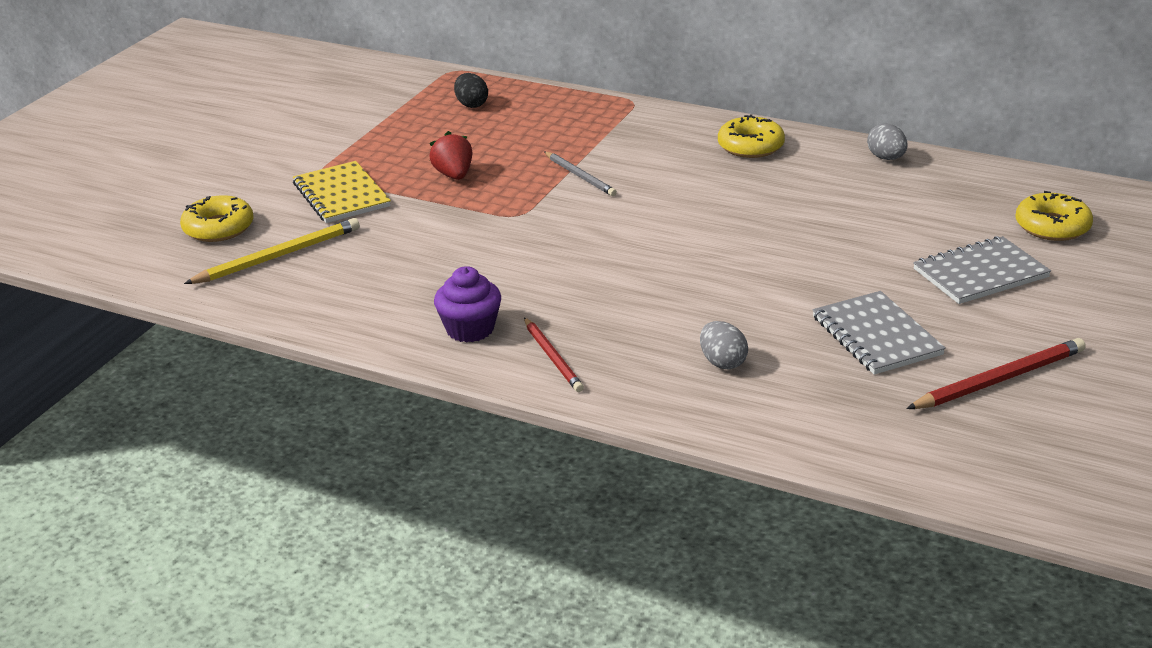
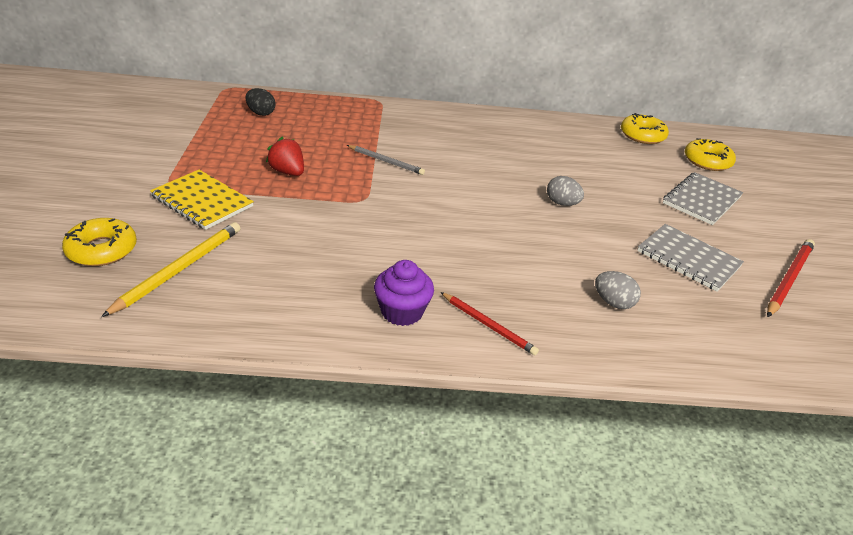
camera: 30 degrees left, 5 degrees up
yellow donut [718,114,785,158] -> yellow donut moved to [621,113,669,144]
grey egg [867,123,908,160] -> grey egg moved to [547,176,584,206]

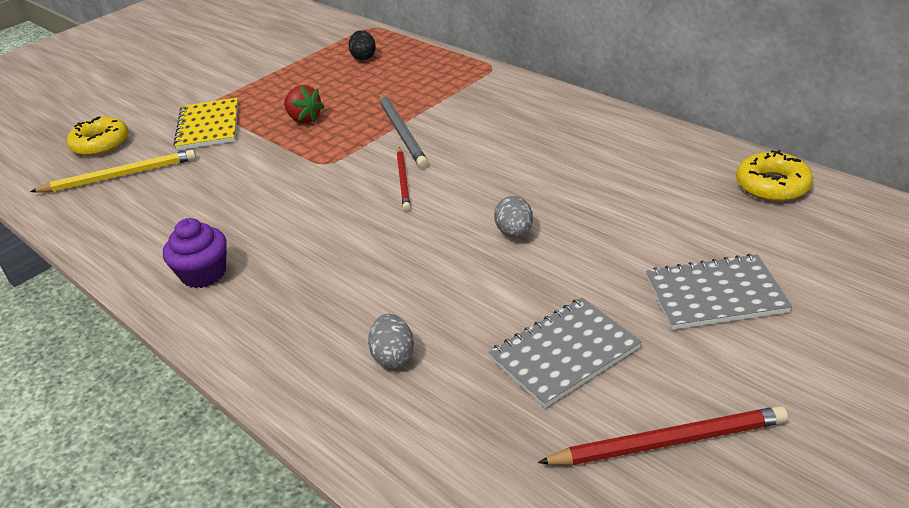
camera: 50 degrees right, 0 degrees up
red strawberry [266,137,304,176] -> red strawberry turned 135 degrees clockwise [284,85,324,123]
grey pencil [347,145,425,175] -> grey pencil [379,93,428,168], size x1.51
red pencil [441,292,539,355] -> red pencil moved to [397,147,411,211]
grey notebook [637,224,744,292] -> grey notebook turned 60 degrees clockwise [488,298,642,408]
yellow donut [685,138,736,171] -> none

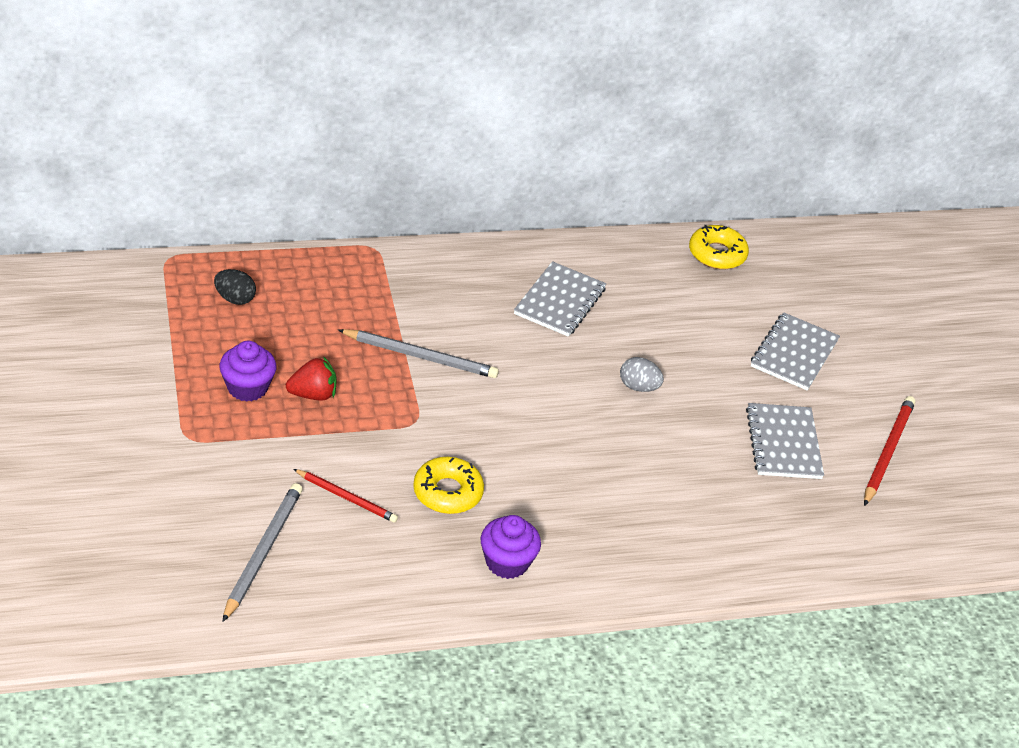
camera: 65 degrees left, 5 degrees up
yellow pencil [30,149,196,193] -> grey pencil [222,483,303,622]
yellow donut [67,116,129,156] -> yellow donut moved to [413,457,484,514]
yellow notebook [173,98,238,150] -> none
grey egg [368,314,414,368] -> none
red pencil [397,147,411,211] -> red pencil moved to [294,469,398,523]
none -> purple cupcake [219,341,276,402]
none -> grey notebook [514,261,606,337]

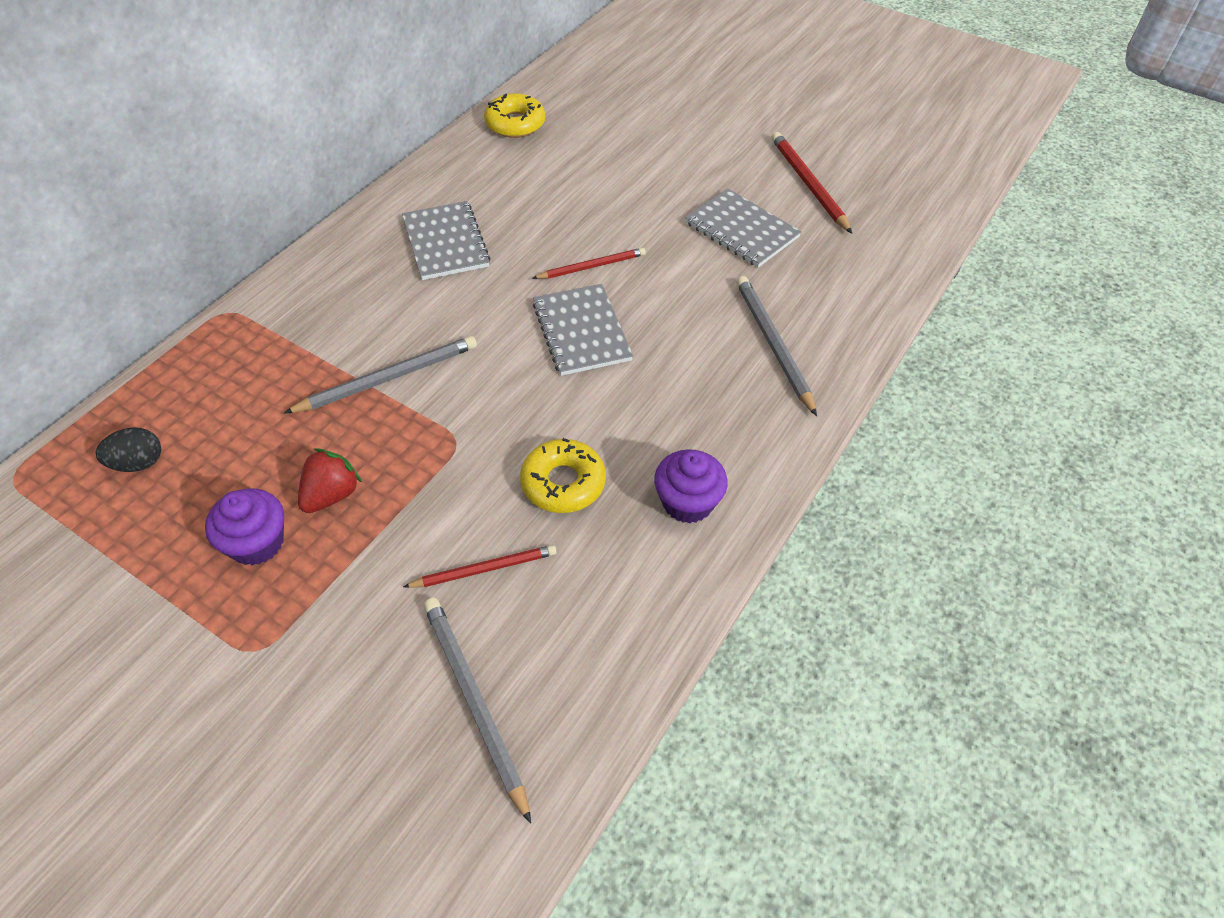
camera: 40 degrees left, 10 degrees up
grey egg [620,357,664,392] -> red pencil [532,248,646,279]
grey notebook [751,312,840,391] -> grey notebook moved to [533,284,633,376]
none -> grey pencil [736,276,817,416]

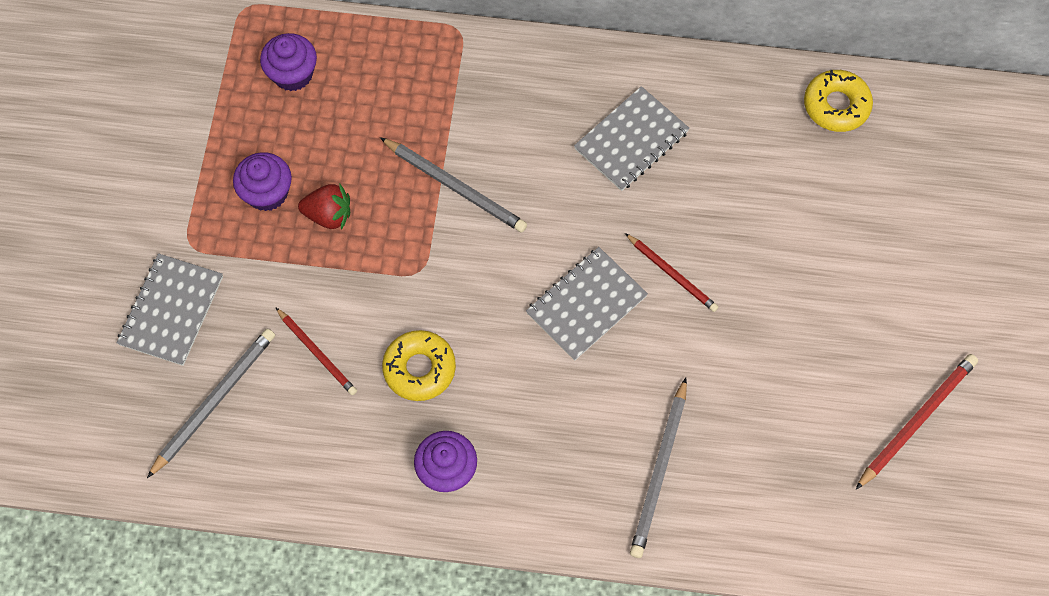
camera: 65 degrees right, 15 degrees up
black egg [96,427,161,472] -> purple cupcake [260,33,317,91]
grey notebook [685,188,801,267] -> grey notebook moved to [117,253,223,366]
grey pencil [736,276,817,416] -> grey pencil turned 150 degrees clockwise [630,378,687,558]

